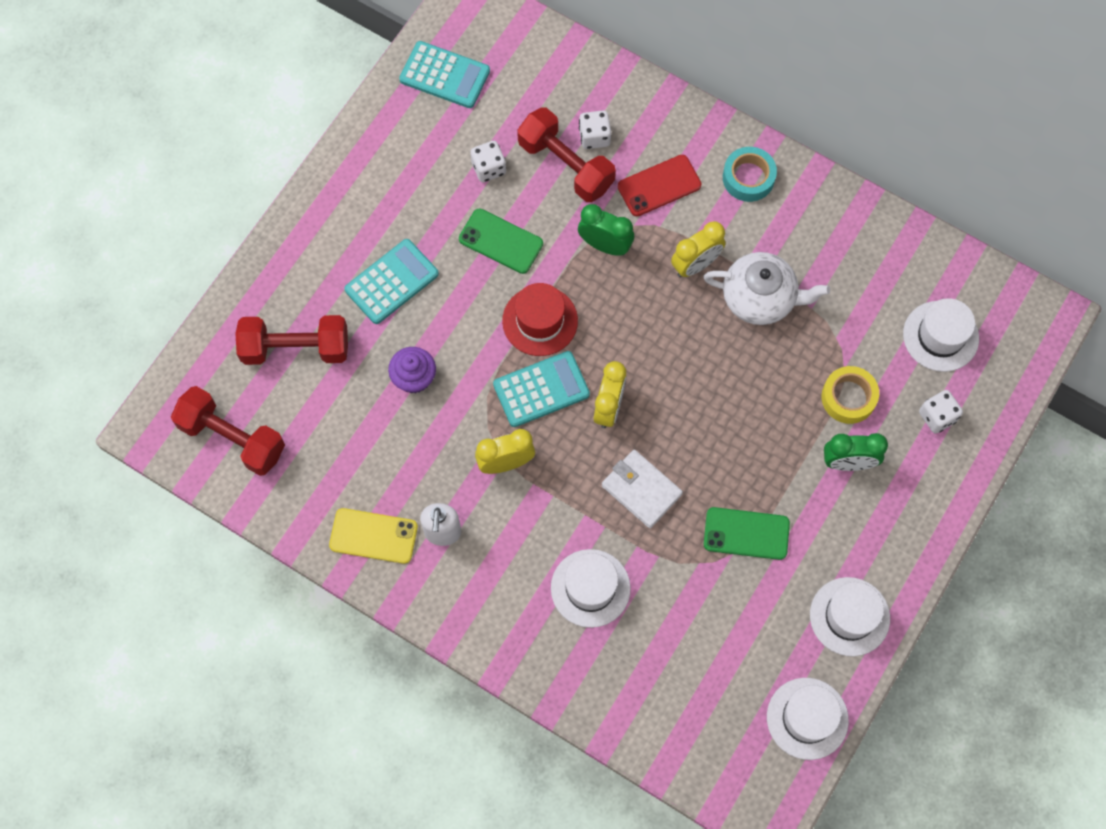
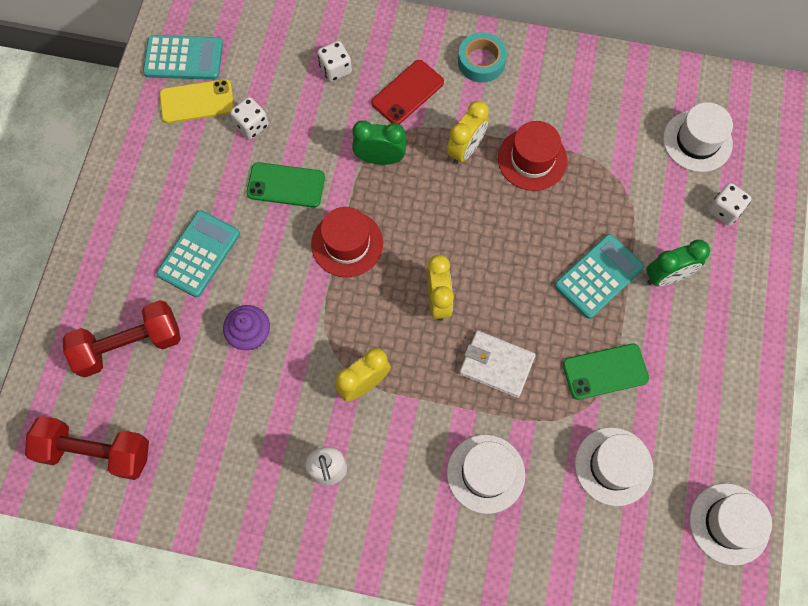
camera: 20 degrees left, 0 degrees up
yellow phone [329,508,418,564] -> yellow phone moved to [159,79,234,123]
turquoise calculator [493,351,590,427] -> turquoise calculator moved to [554,234,644,319]
red dumbbell [517,108,616,202] -> none
white teapot [703,252,830,325] -> red hat [498,121,567,191]
white hat [810,577,890,657] -> white hat moved to [575,427,653,506]
yellow tape [821,366,879,424] -> none

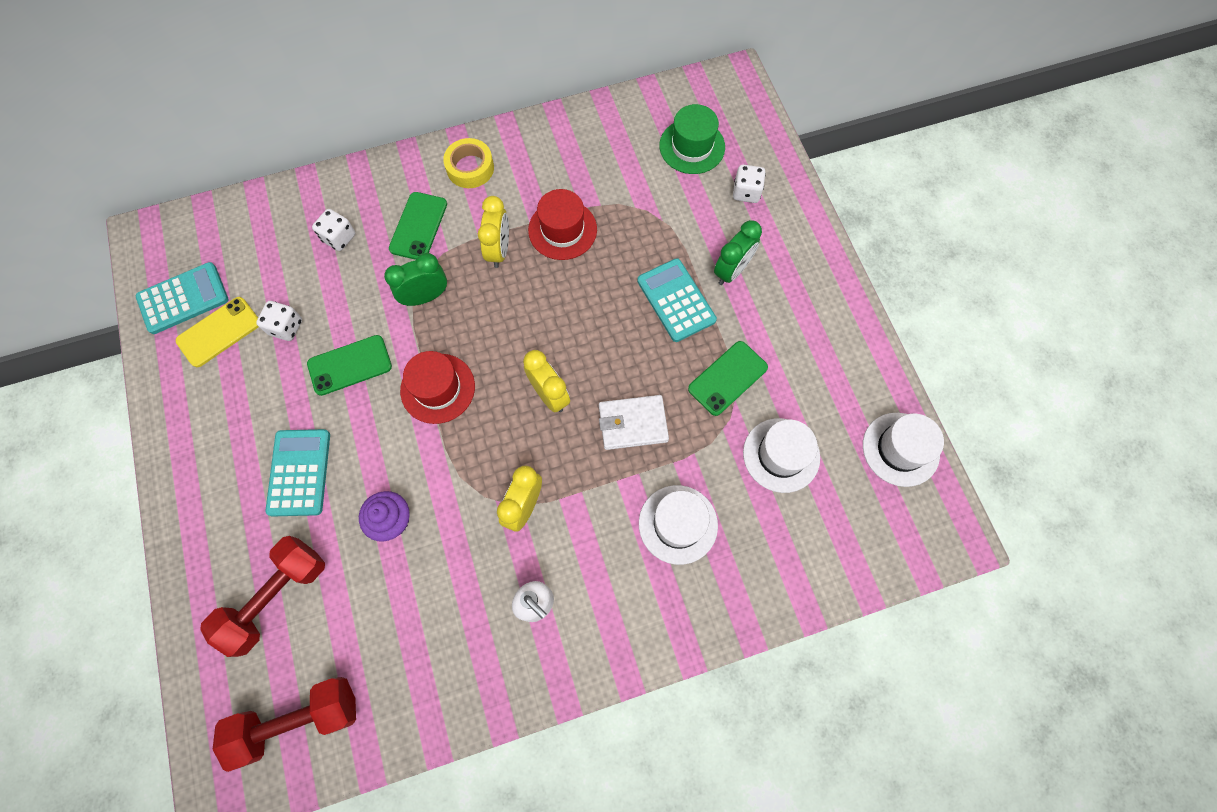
camera: 30 degrees left, 0 degrees up
red phone [371,60,444,124] -> green phone [389,192,447,260]
turquoise tape [458,32,507,83] -> yellow tape [443,138,494,188]
turquoise calculator [554,234,644,319] -> turquoise calculator turned 45 degrees counterclockwise [637,258,717,342]
white hat [663,102,733,172] -> green hat [659,104,725,174]

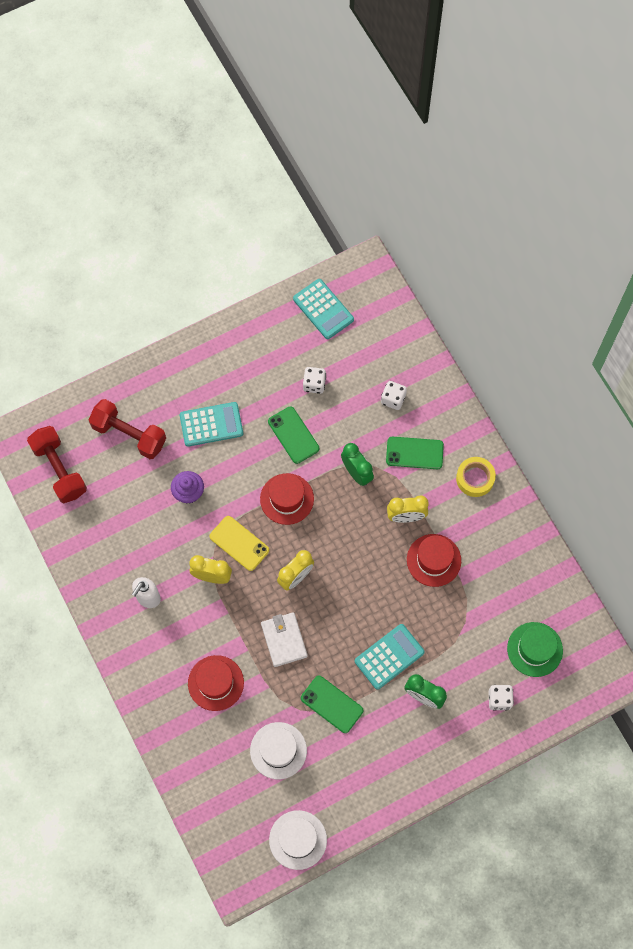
camera: 80 degrees right, 0 degrees up
yellow phone [176,297,258,367] -> yellow phone moved to [209,516,269,571]
white hat [639,485,718,565] -> red hat [188,655,244,711]

